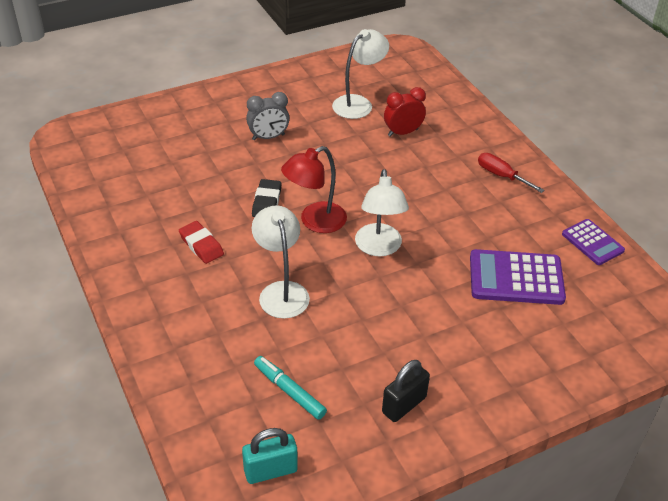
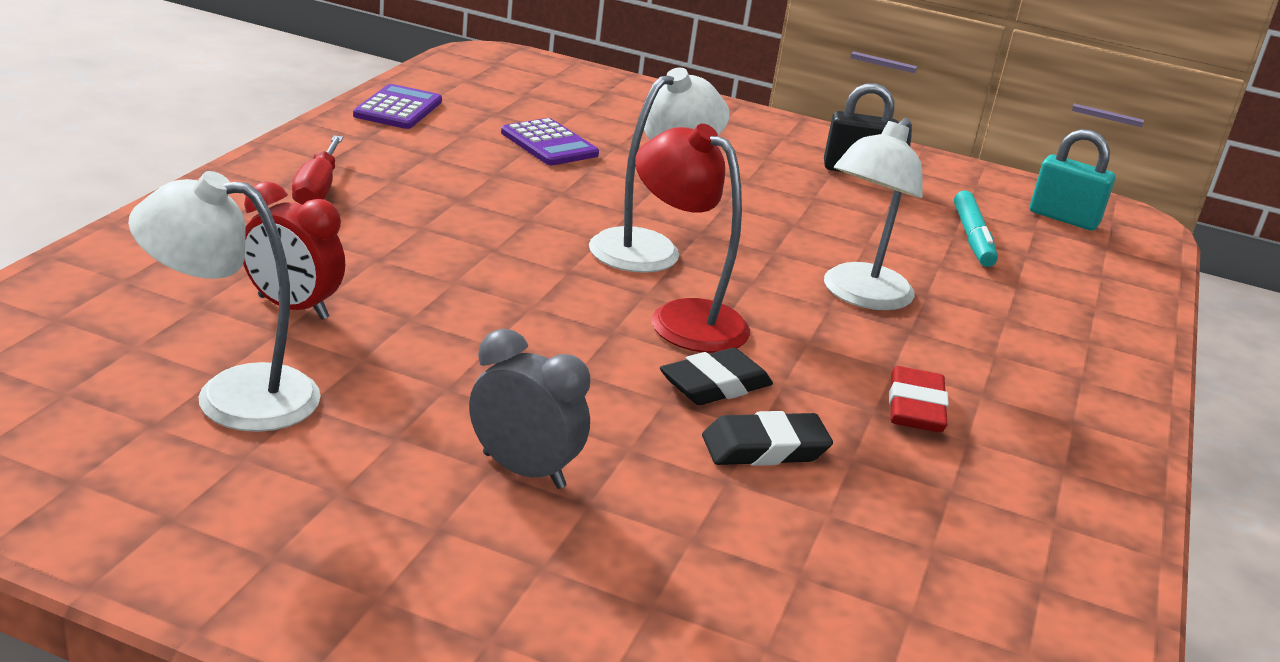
camera: 135 degrees left, 15 degrees down
red lamp [281,146,347,233] -> red lamp turned 150 degrees counterclockwise [635,124,750,353]
purple calculator [470,249,566,305] -> purple calculator [501,118,599,165], size x0.61
none -> black eraser [702,411,833,466]

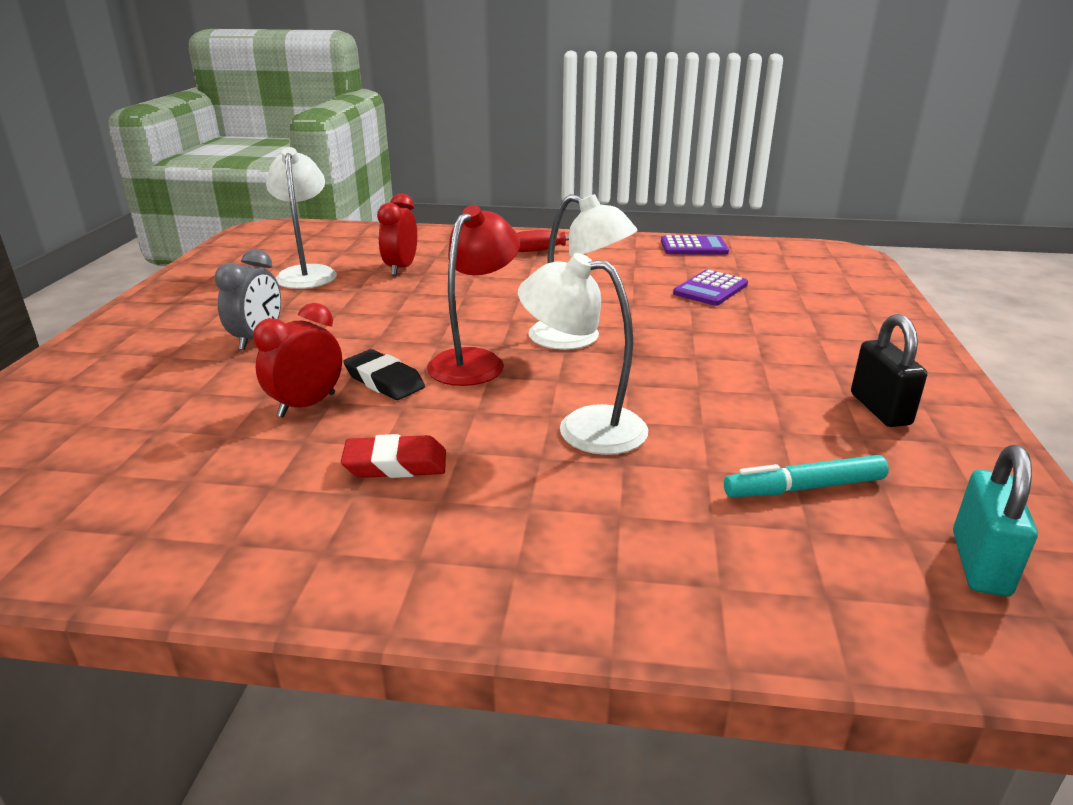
camera: 80 degrees right, 0 degrees up
black eraser [702,411,833,466] -> red clock [253,303,342,418]

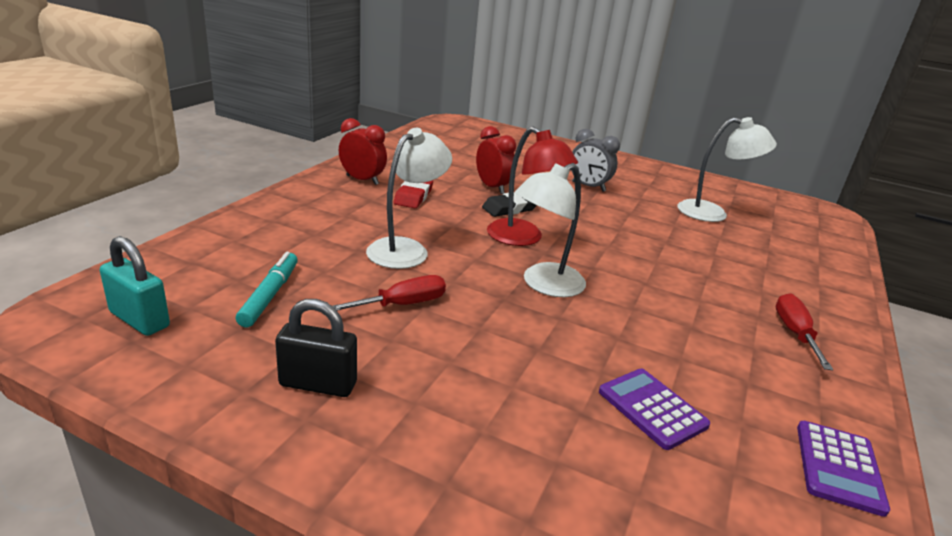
camera: 105 degrees right, 0 degrees up
red clock [377,194,417,276] -> red clock moved to [339,118,387,185]
none -> red screwdriver [333,275,446,311]

